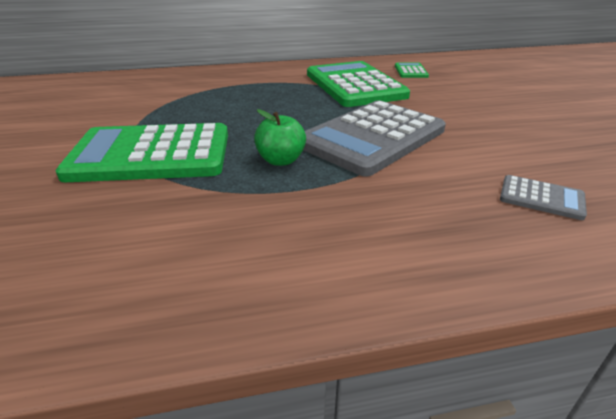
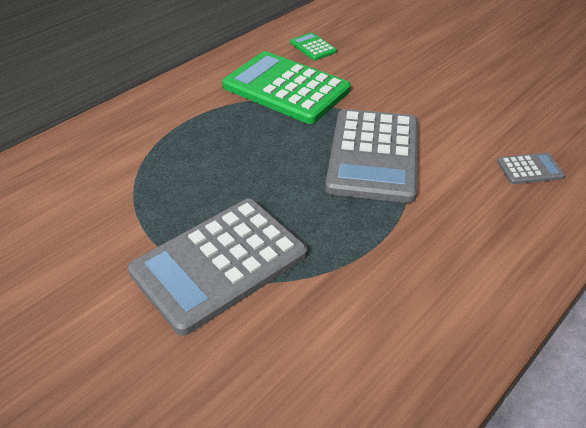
camera: 35 degrees left, 10 degrees up
green calculator [55,123,228,182] -> grey calculator [128,199,307,336]
green apple [254,109,306,166] -> none

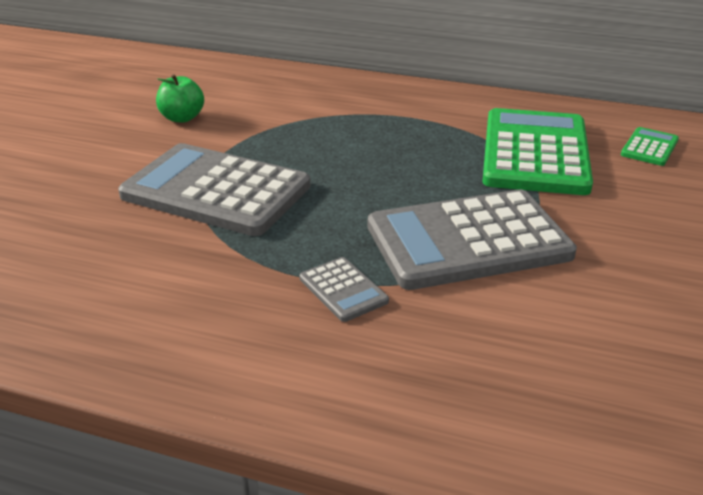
camera: 65 degrees right, 10 degrees down
grey calculator [497,153,565,184] -> grey calculator moved to [299,257,389,322]
none -> green apple [156,74,204,123]

